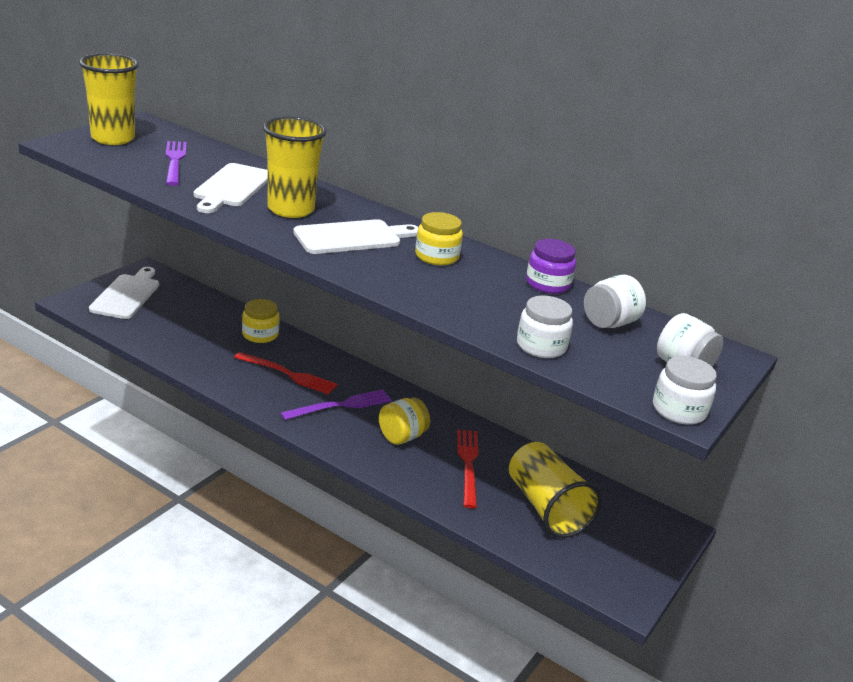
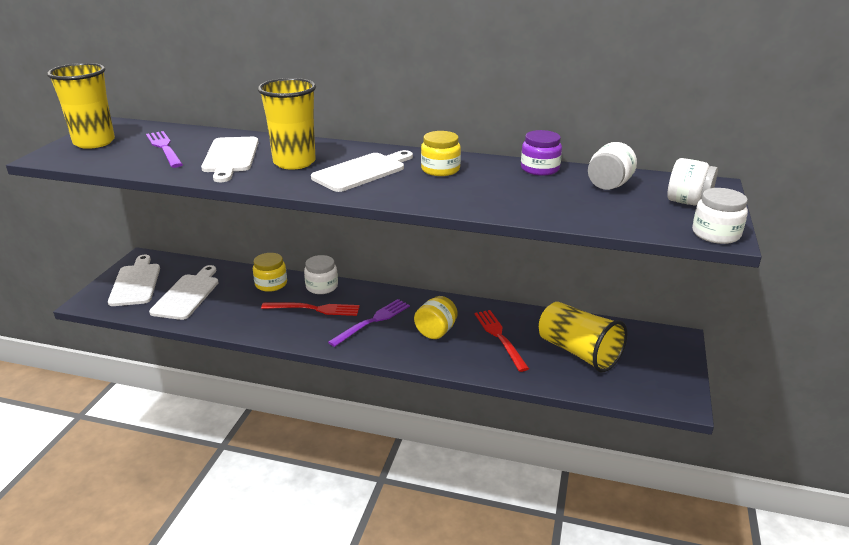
camera: 15 degrees left, 0 degrees up
white jar [517,296,573,358] -> white jar moved to [304,255,338,294]
none -> white cutting board [149,265,219,320]

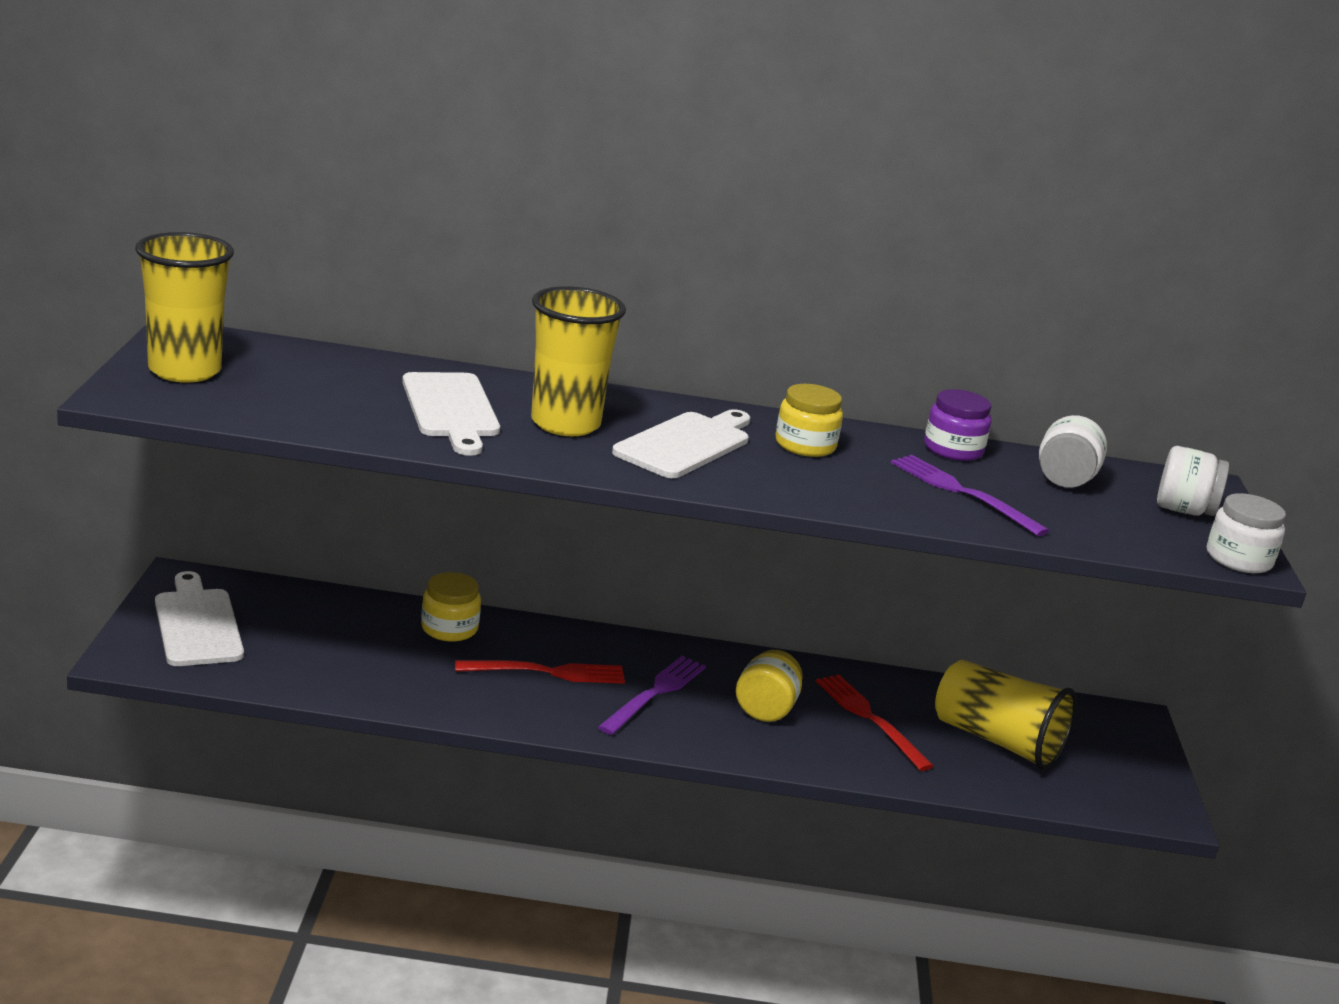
camera: 15 degrees left, 5 degrees down
purple fork [146,131,183,168] -> purple fork moved to [891,455,1049,536]
white cutting board [149,265,219,320] -> none
white jar [304,255,338,294] -> none

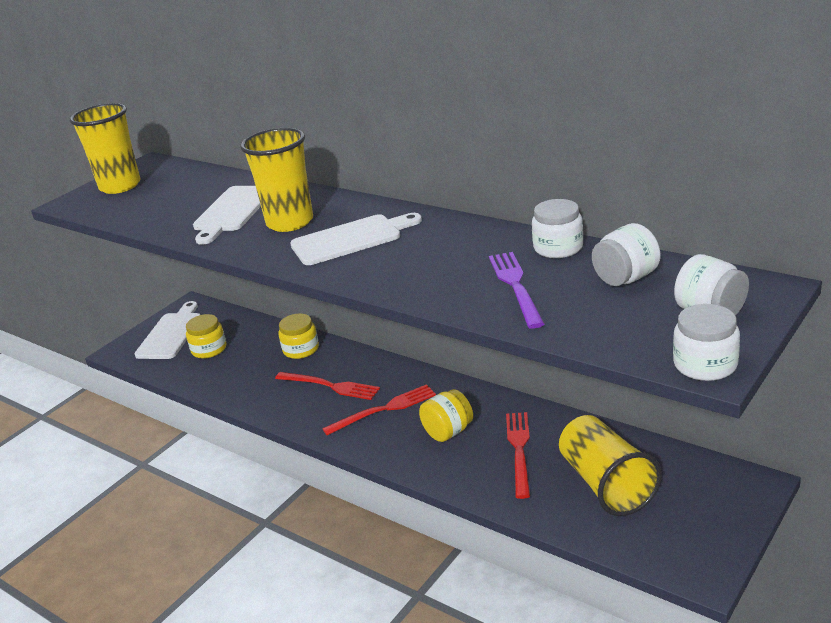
camera: 40 degrees right, 5 degrees up
purple fork [598,656,706,735] -> red fork [322,384,436,436]
yellow jar [776,384,843,457] -> yellow jar moved to [186,314,226,358]
purple jar [924,389,992,461] -> white jar [532,199,583,258]

